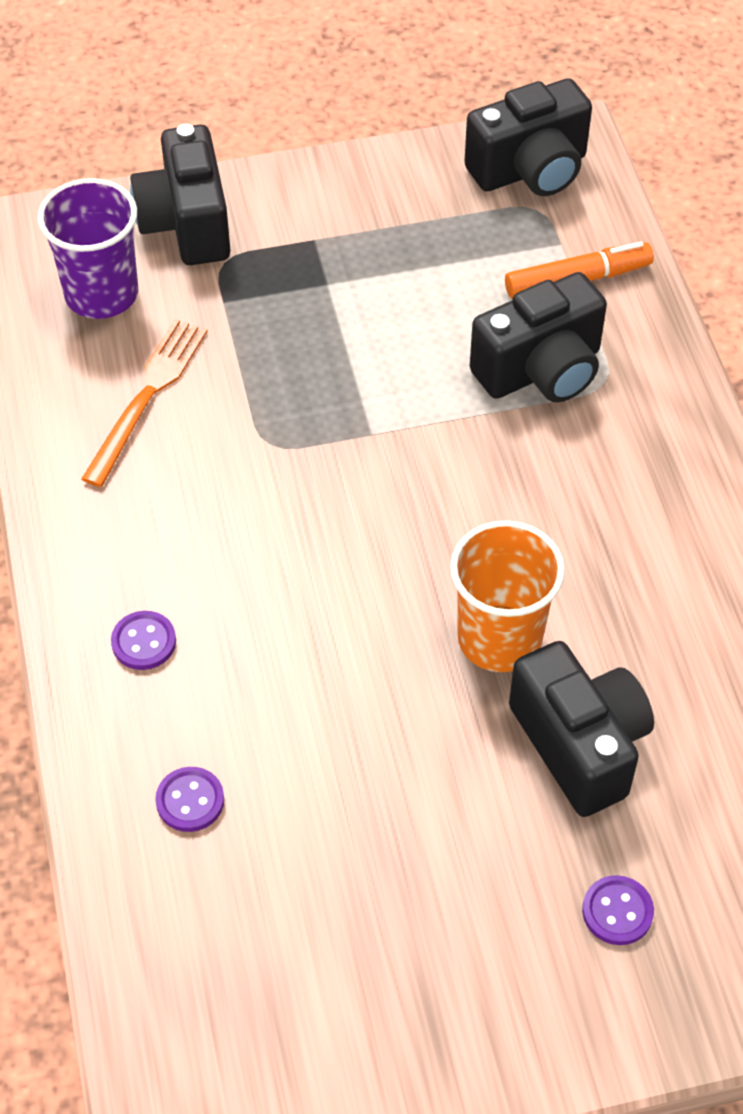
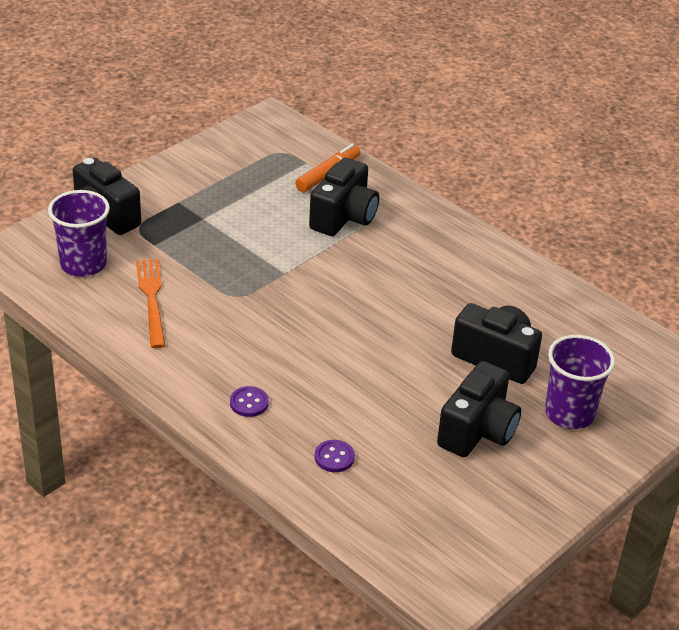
camera: 35 degrees left, 15 degrees down
orange cup [450,520,565,672] -> none
black camera [464,78,592,196] -> black camera moved to [437,361,521,457]
purple button [582,875,654,945] -> purple cup [545,335,615,429]

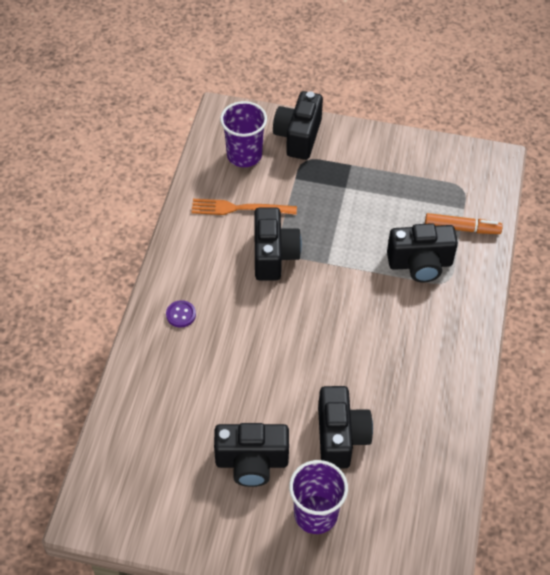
camera: 60 degrees right, 15 degrees up
orange fork [136,259,165,348] -> orange fork turned 135 degrees counterclockwise [191,199,297,215]
purple button [315,440,355,472] -> none
none -> black camera [254,207,302,281]

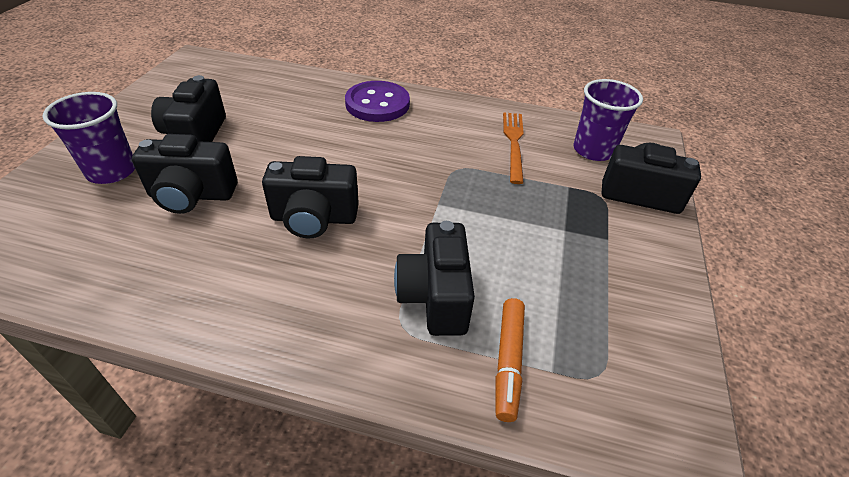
camera: 90 degrees right, 10 degrees down
purple button [166,300,196,328] -> purple button [345,81,410,122], size x2.20
black camera [254,207,302,281] -> black camera moved to [262,156,359,238]

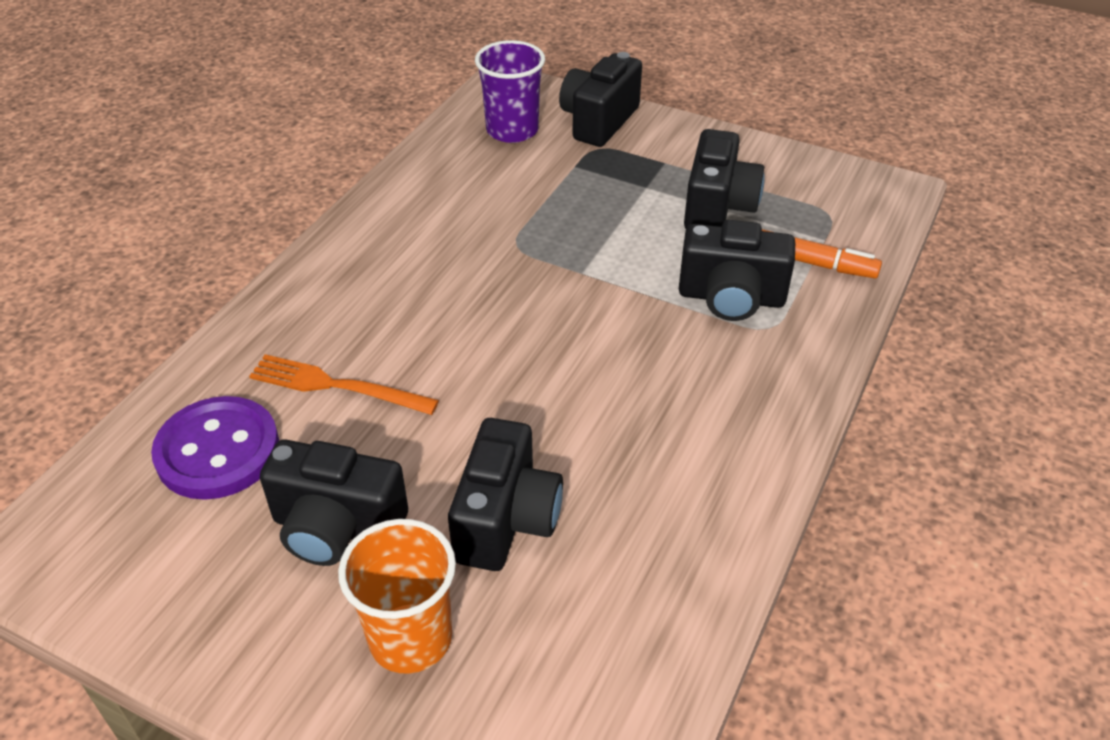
camera: 75 degrees left, 0 degrees up
purple cup [42,92,135,184] -> orange cup [338,519,456,674]
black camera [262,156,359,238] -> black camera moved to [684,129,765,229]
purple button [345,81,410,122] -> purple button moved to [151,396,279,500]
orange fork [503,112,524,184] -> orange fork moved to [249,354,439,415]

